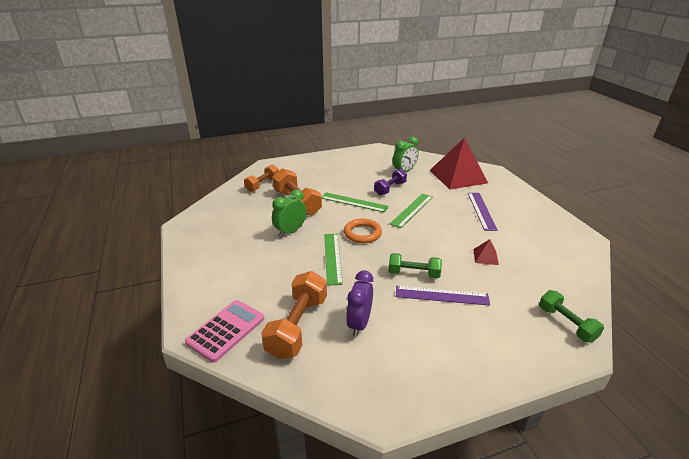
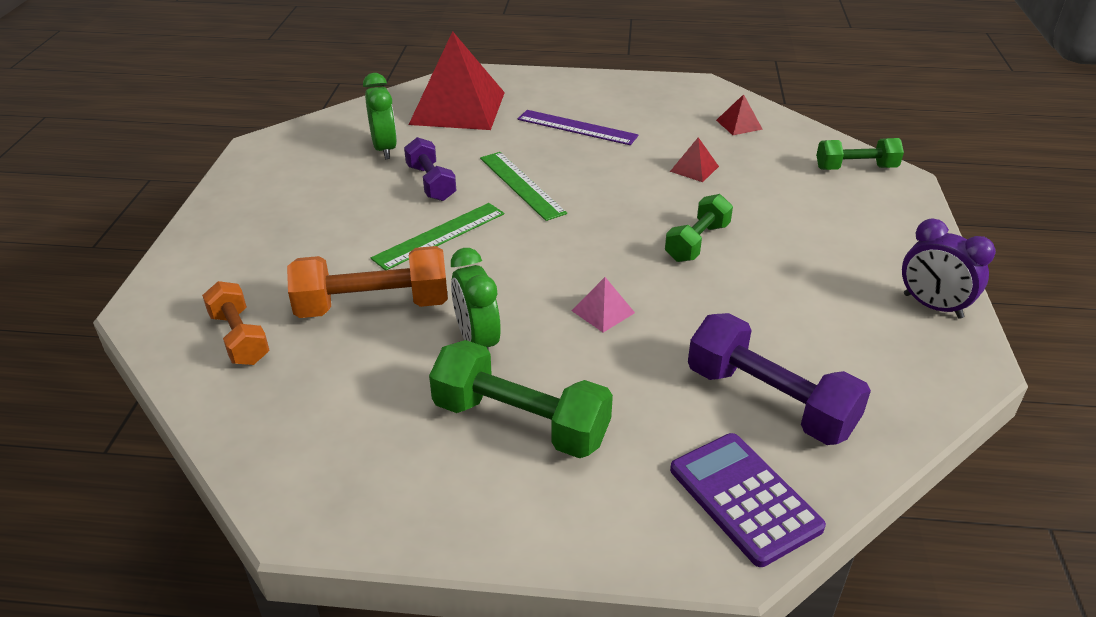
camera: 65 degrees left, 5 degrees up
pink calculator [185,300,264,362] -> purple calculator [670,433,826,567]
orange dumbbell [261,271,327,359] -> purple dumbbell [688,313,871,445]
green ruler [324,234,343,286] -> pink pyramid [572,277,635,332]
orange ring [344,218,382,243] -> none
purple clock [346,271,373,337] -> purple clock moved to [902,219,996,319]
purple ruler [396,286,490,306] -> none
none -> green dumbbell [429,340,613,458]
none -> red pyramid [716,94,763,135]

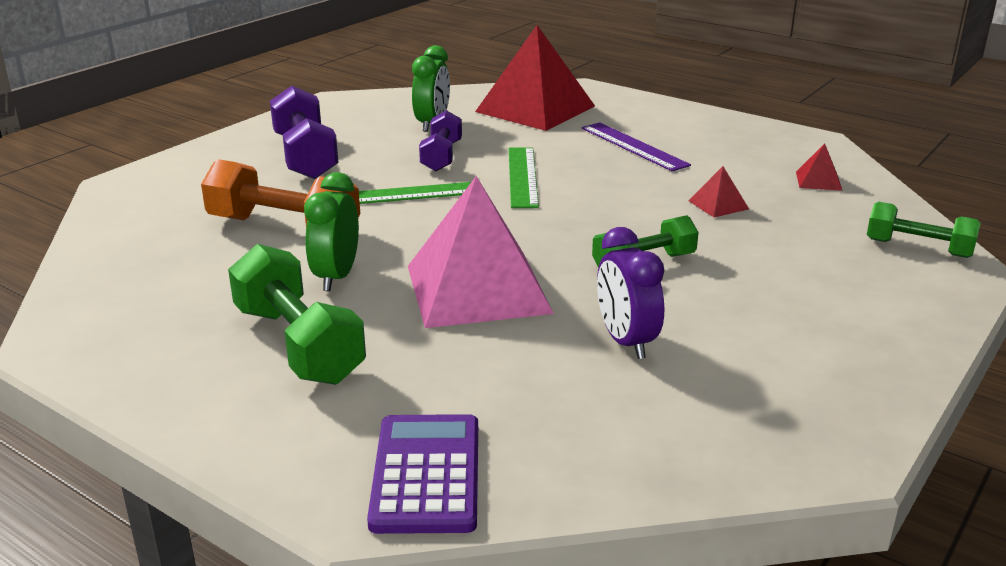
camera: 30 degrees right, 10 degrees down
orange dumbbell [202,281,269,365] -> none
pink pyramid [572,277,635,332] -> pink pyramid [408,176,554,328], size x2.48
purple dumbbell [688,313,871,445] -> purple dumbbell moved to [270,86,339,179]
purple clock [902,219,996,319] -> purple clock moved to [597,227,664,359]

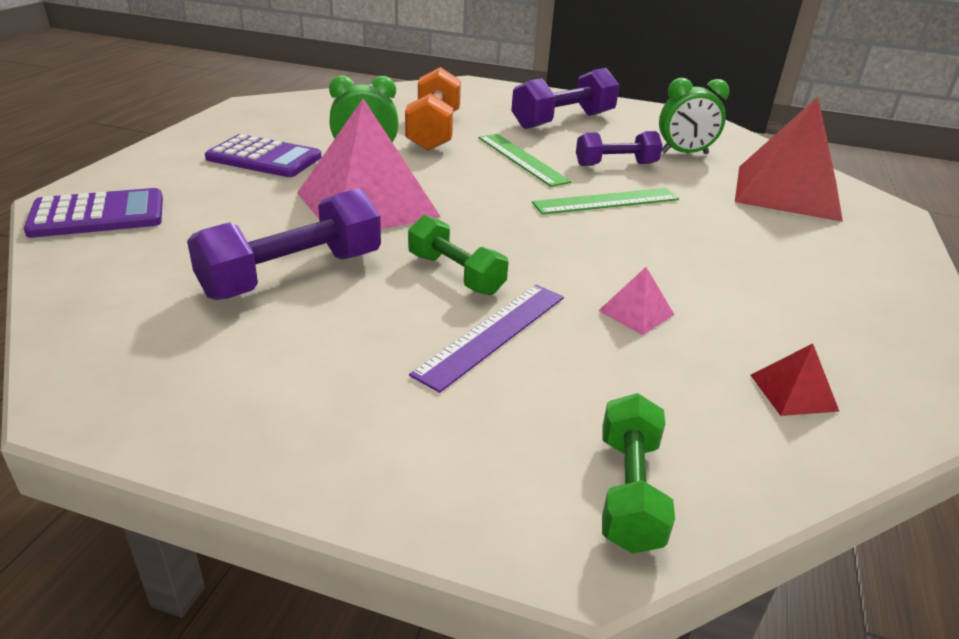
camera: 70 degrees right, 5 degrees up
green dumbbell [228,244,366,385] -> purple calculator [205,134,322,177]
purple ruler [582,122,691,171] -> purple ruler moved to [409,285,564,393]
purple clock [597,227,664,359] -> purple dumbbell [187,188,381,300]
red pyramid [688,166,749,217] -> pink pyramid [598,267,674,335]

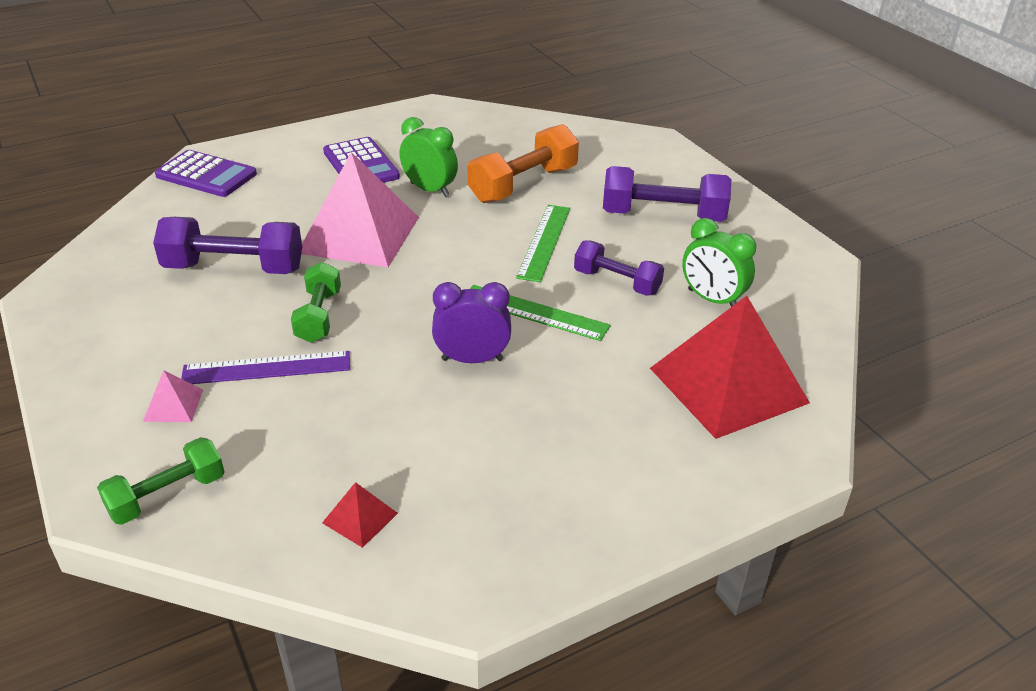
camera: 45 degrees right, 5 degrees up
pink pyramid [598,267,674,335] -> pink pyramid moved to [143,370,203,422]
none -> purple clock [432,282,511,363]

